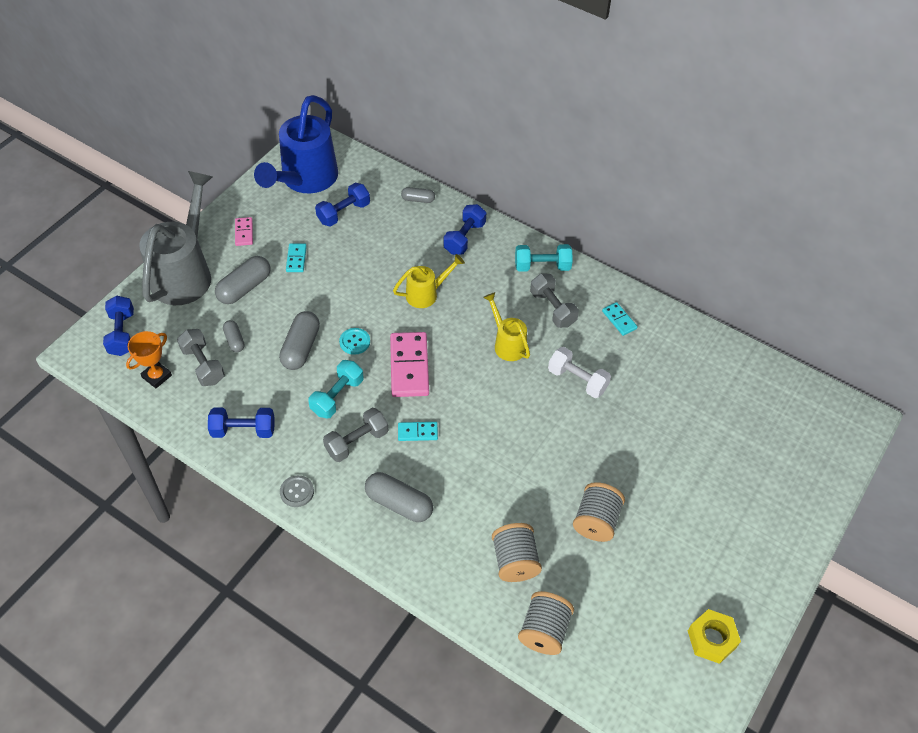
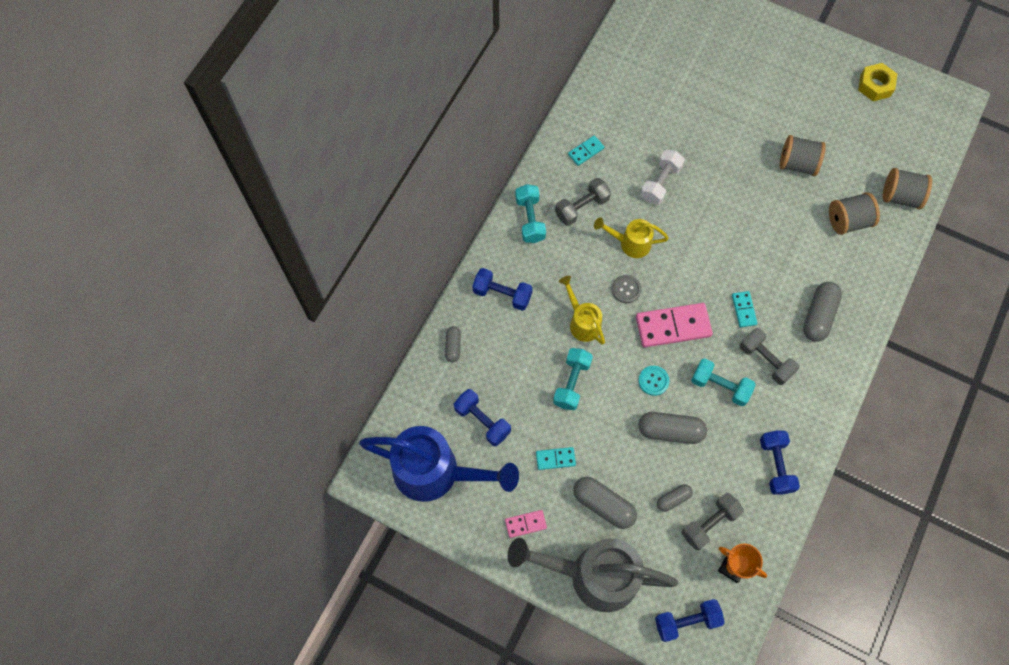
camera: 95 degrees left, 15 degrees up
grey button [280,475,314,507] -> grey button moved to [612,275,641,303]
yellow watering can [483,292,530,361] -> yellow watering can turned 45 degrees clockwise [594,217,669,258]
none -> turquoise dumbbell [553,348,593,410]

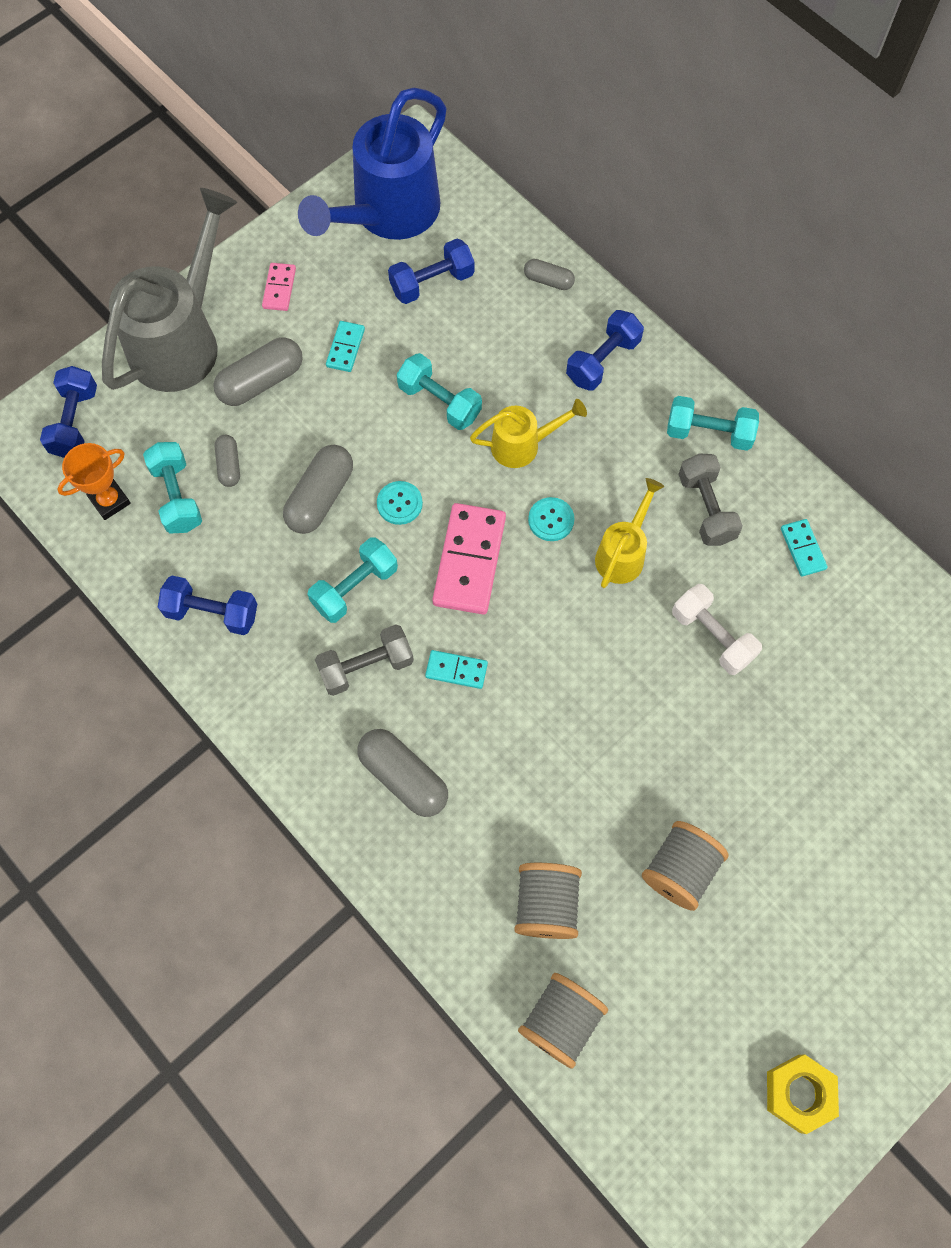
camera: 110 degrees right, 0 degrees up
grey button [612,275,641,303] -> turquoise button [528,497,574,541]
grey dumbbell [682,493,744,550] -> turquoise dumbbell [143,442,202,534]

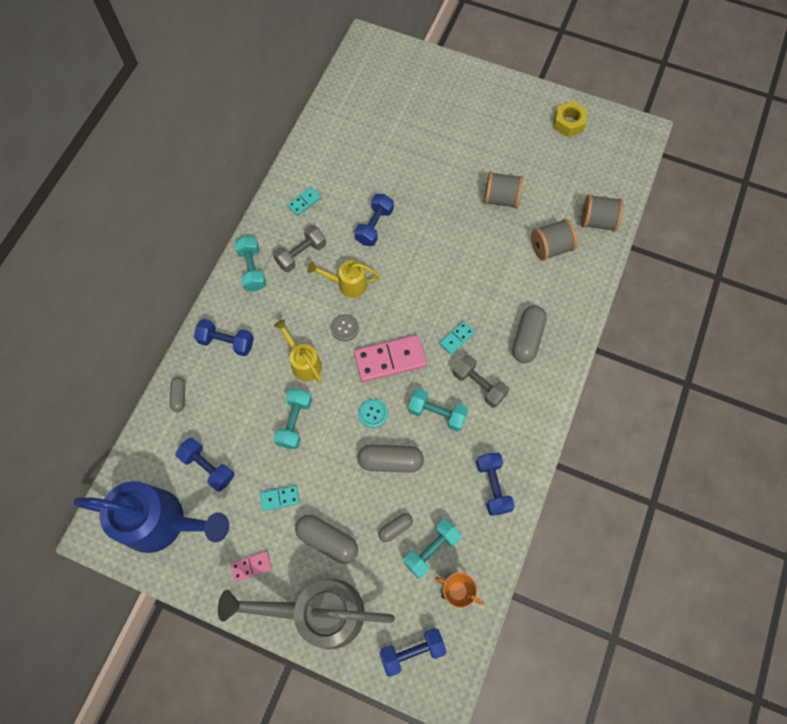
camera: 115 degrees left, 0 degrees up
turquoise domino [425,650,488,689] -> turquoise domino turned 60 degrees clockwise [439,321,475,355]
turquoise button [528,497,574,541] -> grey button [331,314,359,341]
white dumbbell [672,584,762,675] -> blue dumbbell [354,194,394,246]

